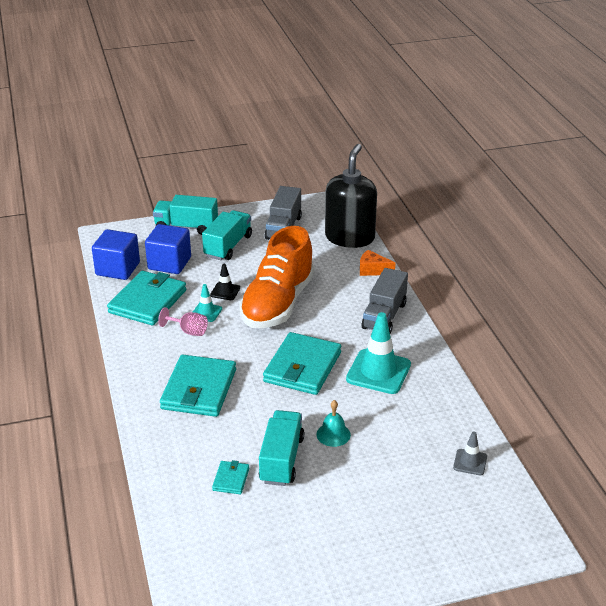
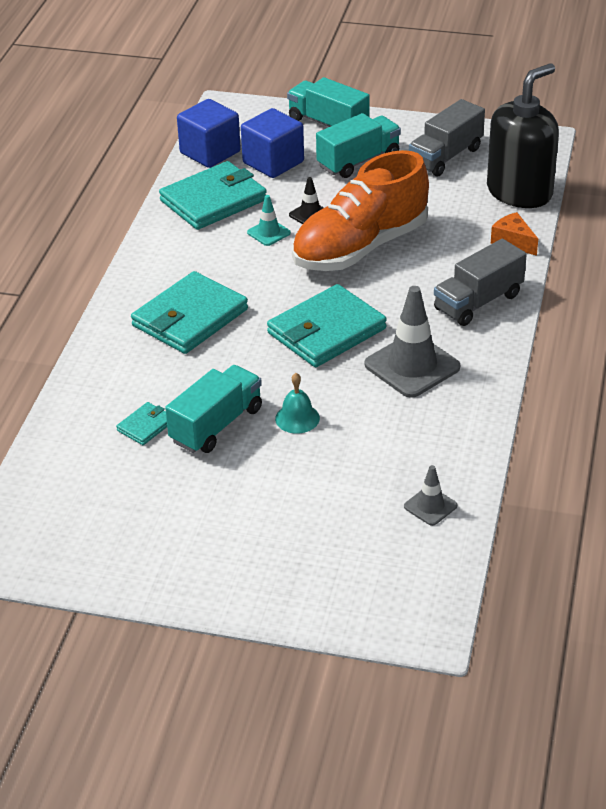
camera: 30 degrees right, 5 degrees up
pink goblet [158,307,208,336] -> none
turquoise traffic cone [346,312,411,394] -> grey traffic cone [365,286,460,398]

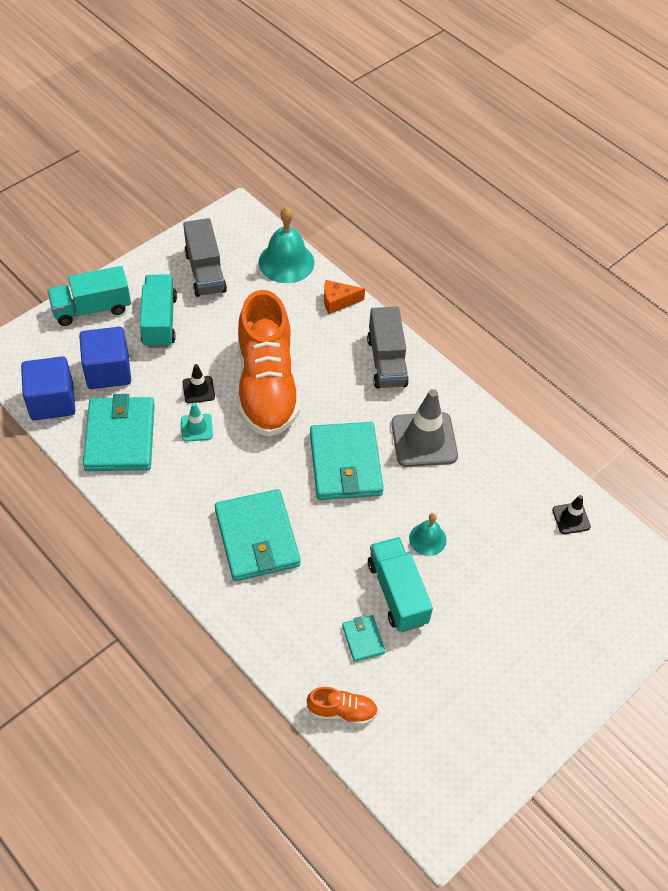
camera: 60 degrees left, 15 degrees up
grey traffic cone [404,465,457,526] -> black traffic cone [552,495,591,534]
black soap dispenser [487,63,559,208] -> turquoise bell [259,207,314,283]
none -> orange shoe [307,687,378,725]

